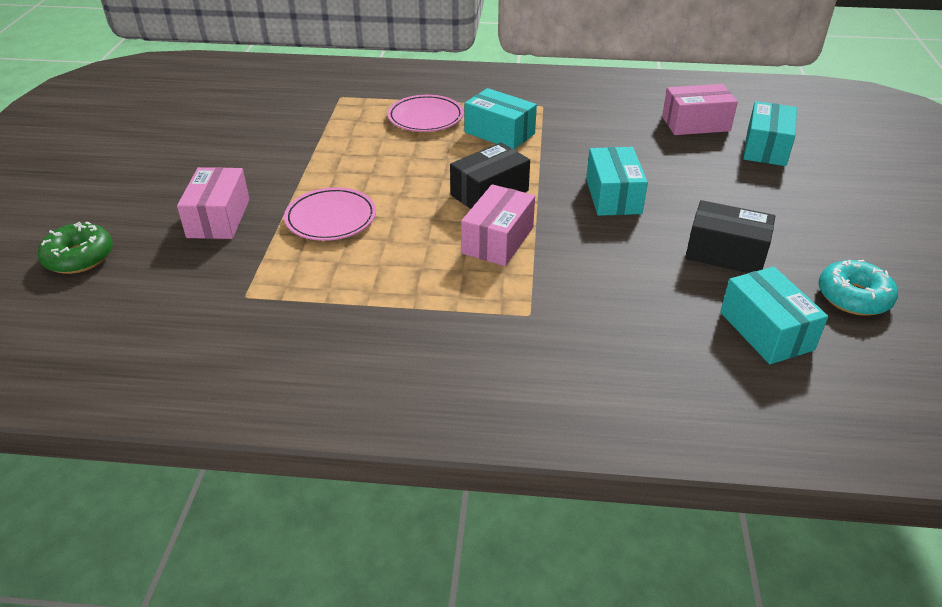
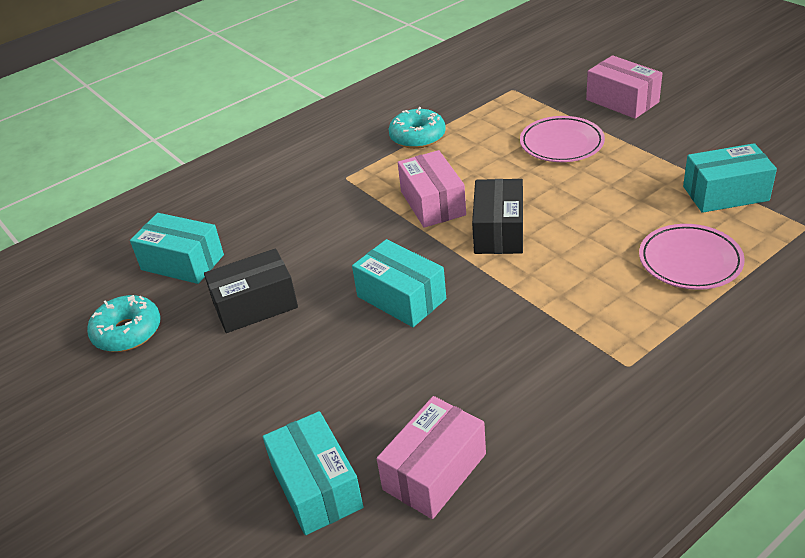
camera: 140 degrees right, 0 degrees up
green donut [38,222,113,274] -> none
turquoise box [464,88,537,149] -> turquoise box moved to [683,143,777,213]
none -> turquoise donut [389,107,446,149]

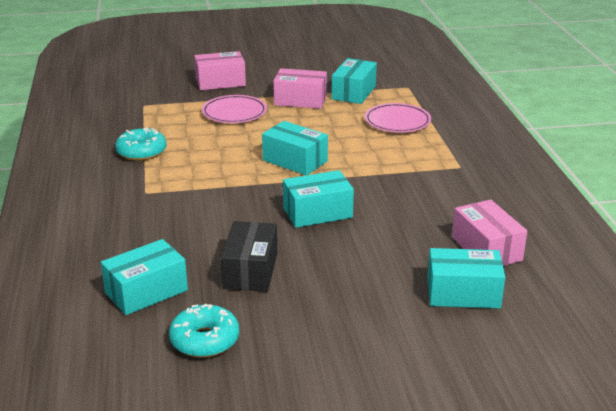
camera: 65 degrees left, 10 degrees down
pink box [398,150,466,228] -> pink box moved to [273,68,327,109]
black box [472,179,523,254] -> turquoise box [262,121,328,175]

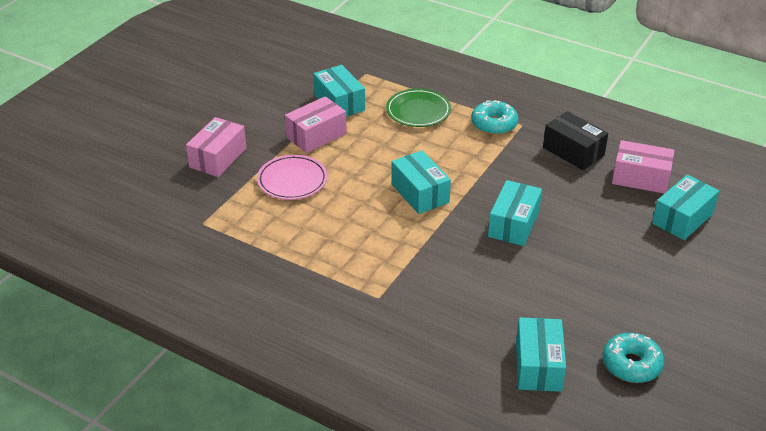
camera: 50 degrees left, 10 degrees up
turquoise donut [115,127,167,161] -> turquoise donut moved to [471,100,518,135]
black box [221,221,277,292] -> black box moved to [543,111,608,170]
turquoise box [262,121,328,175] -> turquoise box turned 75 degrees clockwise [391,150,451,214]
pink plate [365,103,431,133] -> green plate [386,89,451,127]

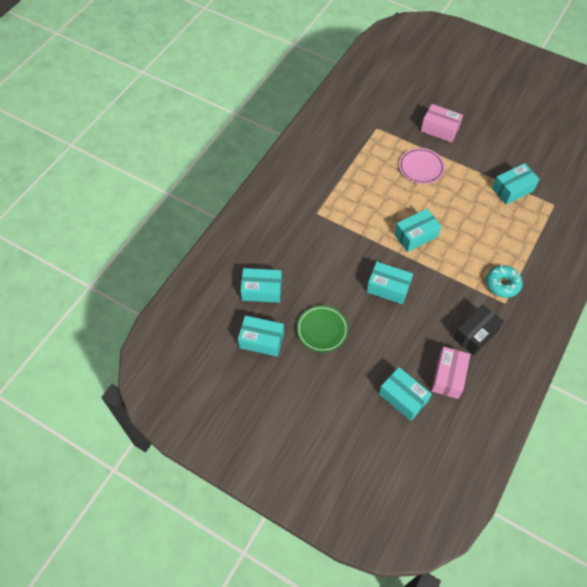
camera: 90 degrees right, 20 degrees up
pink box [285,96,347,153] -> none
green plate [386,89,451,127] -> green plate moved to [297,305,349,352]
turquoise donut [603,333,664,383] -> turquoise box [238,316,284,357]

